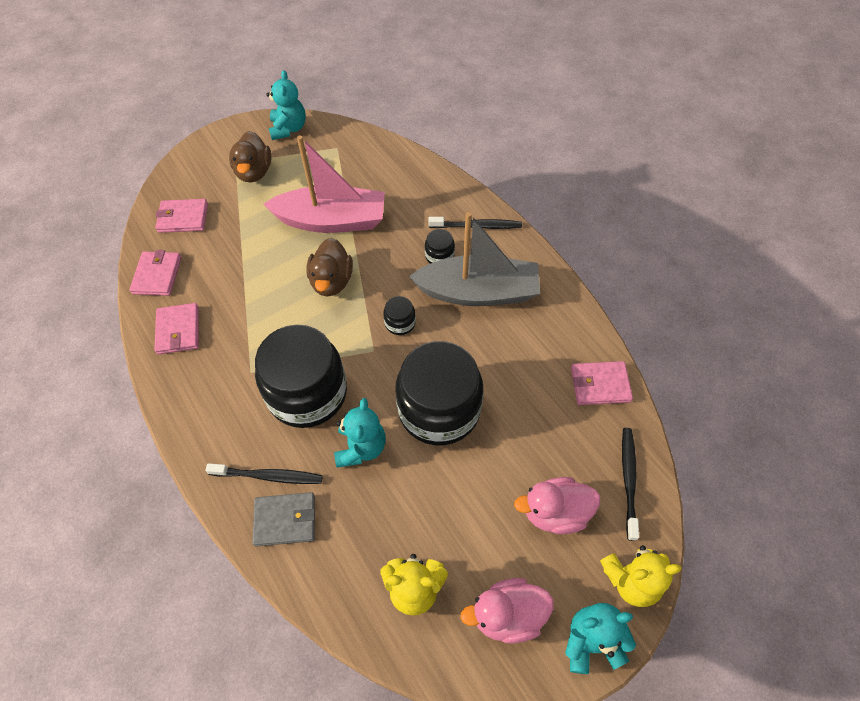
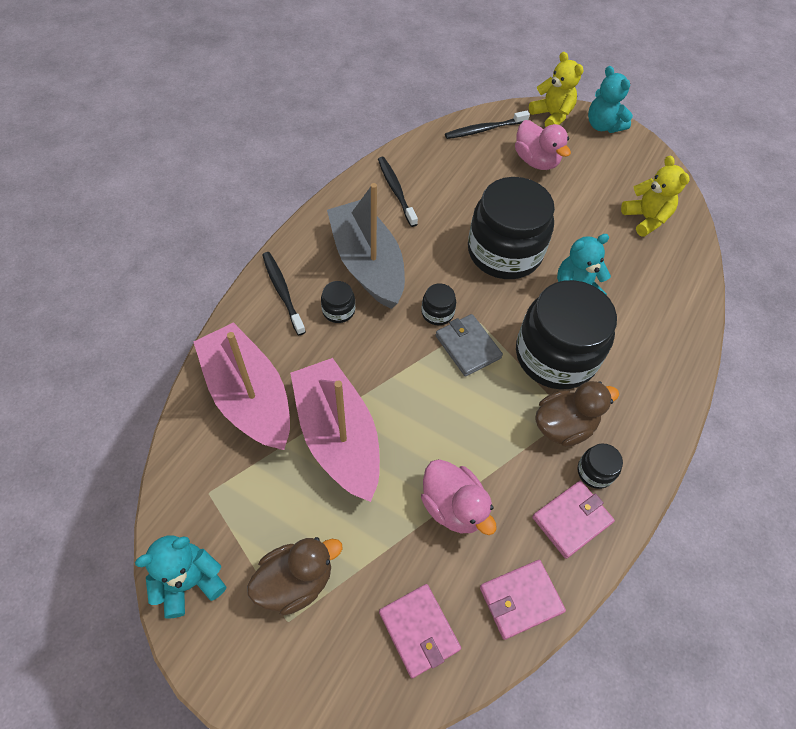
camera: 120 degrees left, 0 degrees up
black toothbrush [206,463,323,484] -> black toothbrush moved to [378,157,418,227]
grey wallet [252,492,315,547] -> grey wallet moved to [436,314,503,377]
brown duck [306,238,353,296] -> brown duck moved to [536,381,619,447]
pink duck [460,578,554,643] -> pink duck moved to [421,459,497,535]
pink wallet [571,361,633,405] -> none
none -> pink boat [194,322,290,450]
none -> black jar [578,444,623,489]

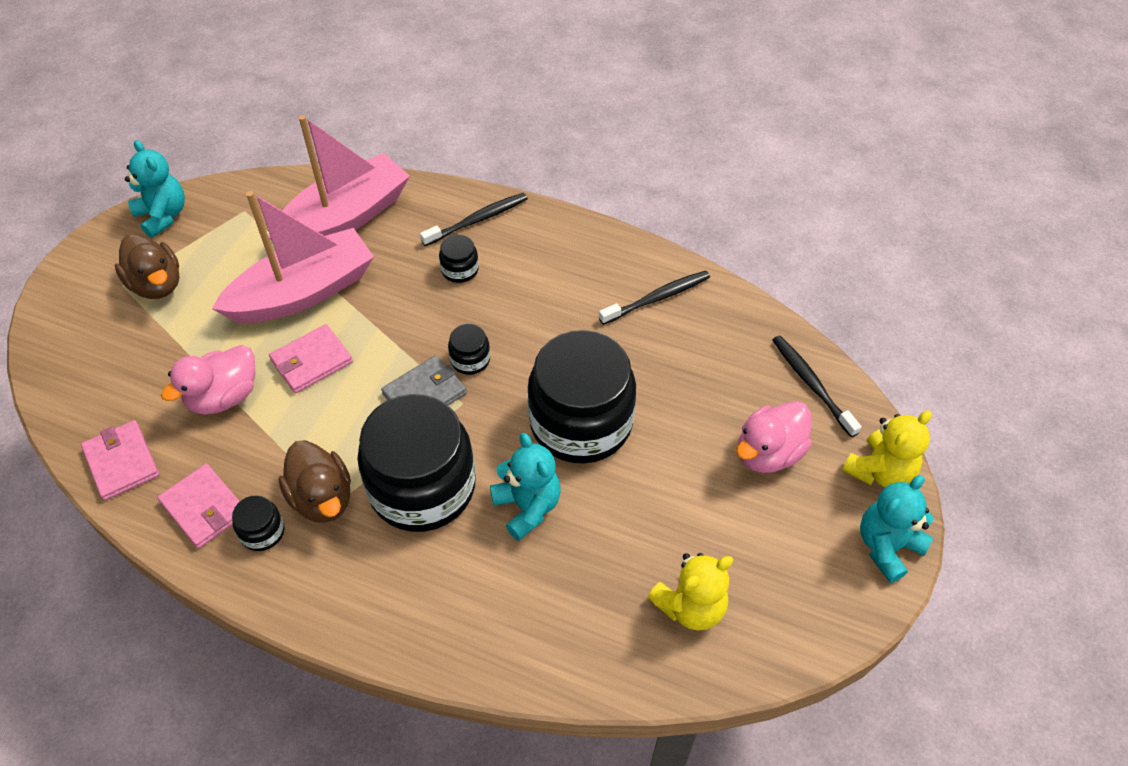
camera: 85 degrees right, 5 degrees down
grey boat [327,183,405,309] -> none
pink wallet [379,584,461,678] -> pink wallet moved to [269,324,353,393]

